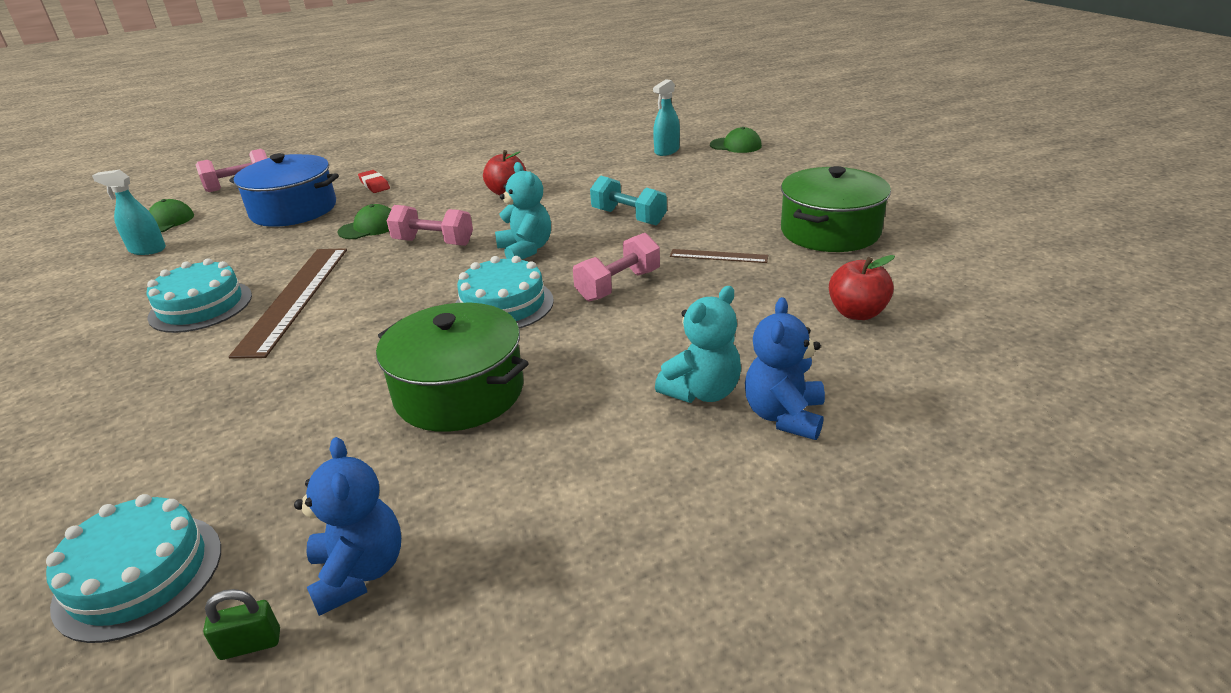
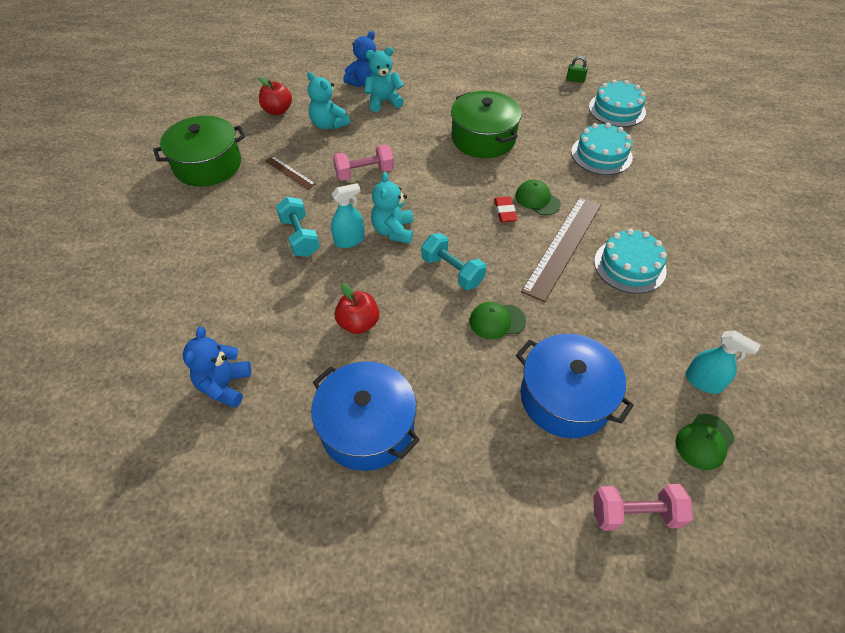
camera: 155 degrees left, 20 degrees up
blue teddy bear [294,437,401,616] -> blue teddy bear moved to [183,327,251,408]
red eraser [358,170,390,193] -> red eraser moved to [494,196,518,223]
pink dumbbell [387,205,473,246] -> turquoise dumbbell [421,233,486,290]
turquoise cake [455,256,554,329] -> turquoise cake moved to [571,123,633,175]
turquoise spray bottle [653,79,680,156] -> turquoise spray bottle moved to [331,183,365,248]
green cap [710,127,762,153] -> green cap moved to [515,180,561,215]
none -> turquoise teddy bear [307,72,350,129]
none -> blue pot [311,362,420,471]

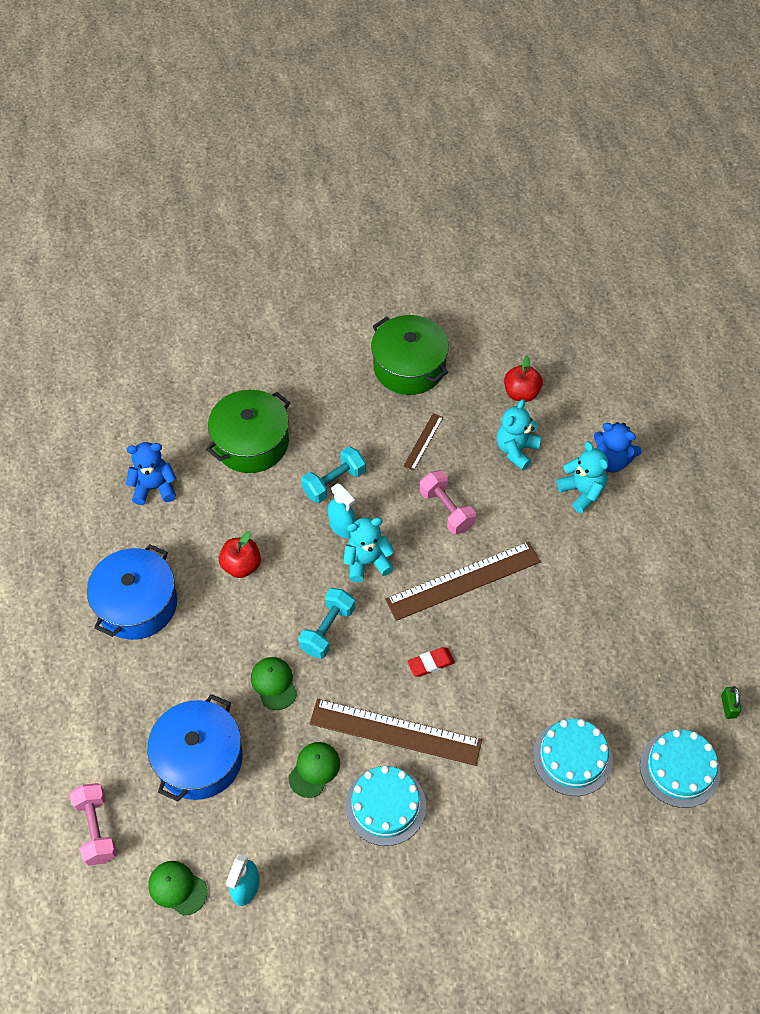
camera: 75 degrees right, 5 degrees up
green pot [451,91,522,158] -> green pot moved to [206,390,290,473]
green cap [515,180,561,215] -> green cap moved to [289,742,340,798]
none -> brown ruler [385,541,541,621]

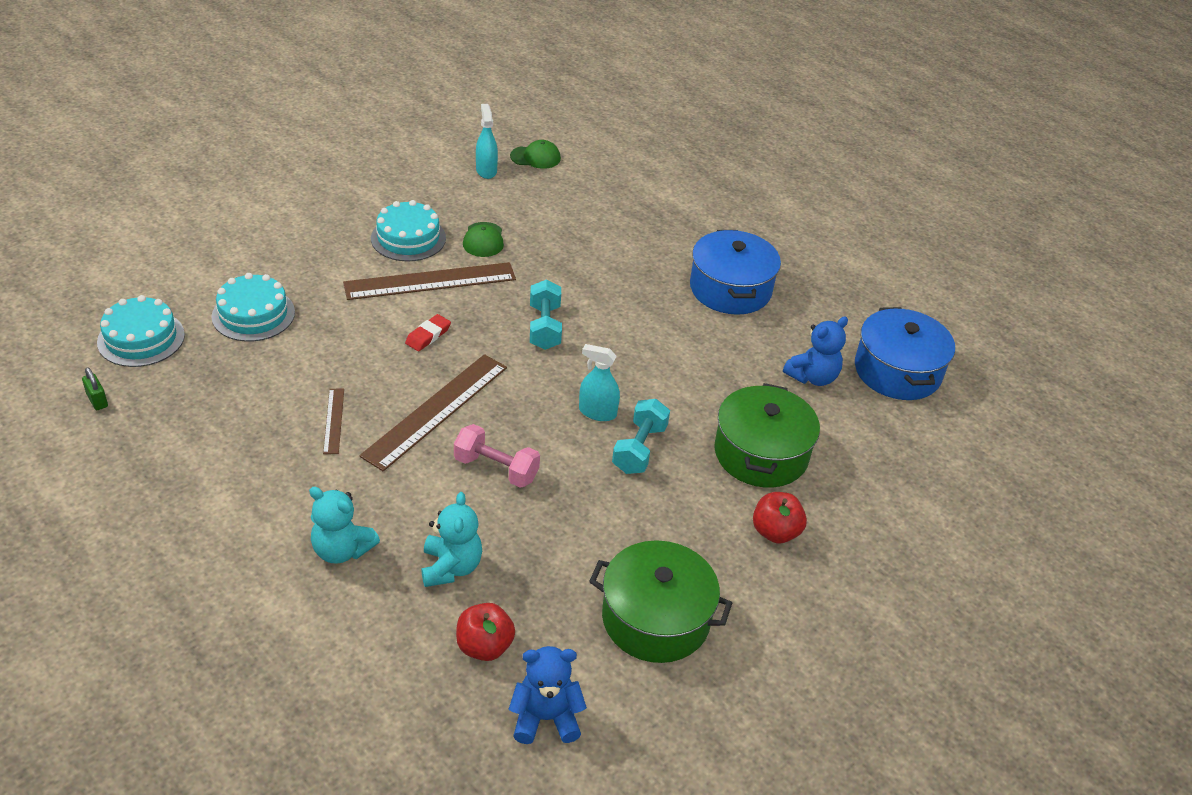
camera: 145 degrees right, 15 degrees down
pink dumbbell [69,783,117,866] -> none
blue pot [147,694,243,801] -> blue pot moved to [855,307,955,400]
red apple [219,531,261,578] -> red apple moved to [753,492,807,543]
green cap [251,657,297,710] -> none
turquoise teddy bear [343,518,394,582] -> none
brown ruler [403,413,443,471] -> brown ruler moved to [323,389,344,454]
blue teddy bear [594,422,642,473] -> blue teddy bear moved to [509,646,587,744]

